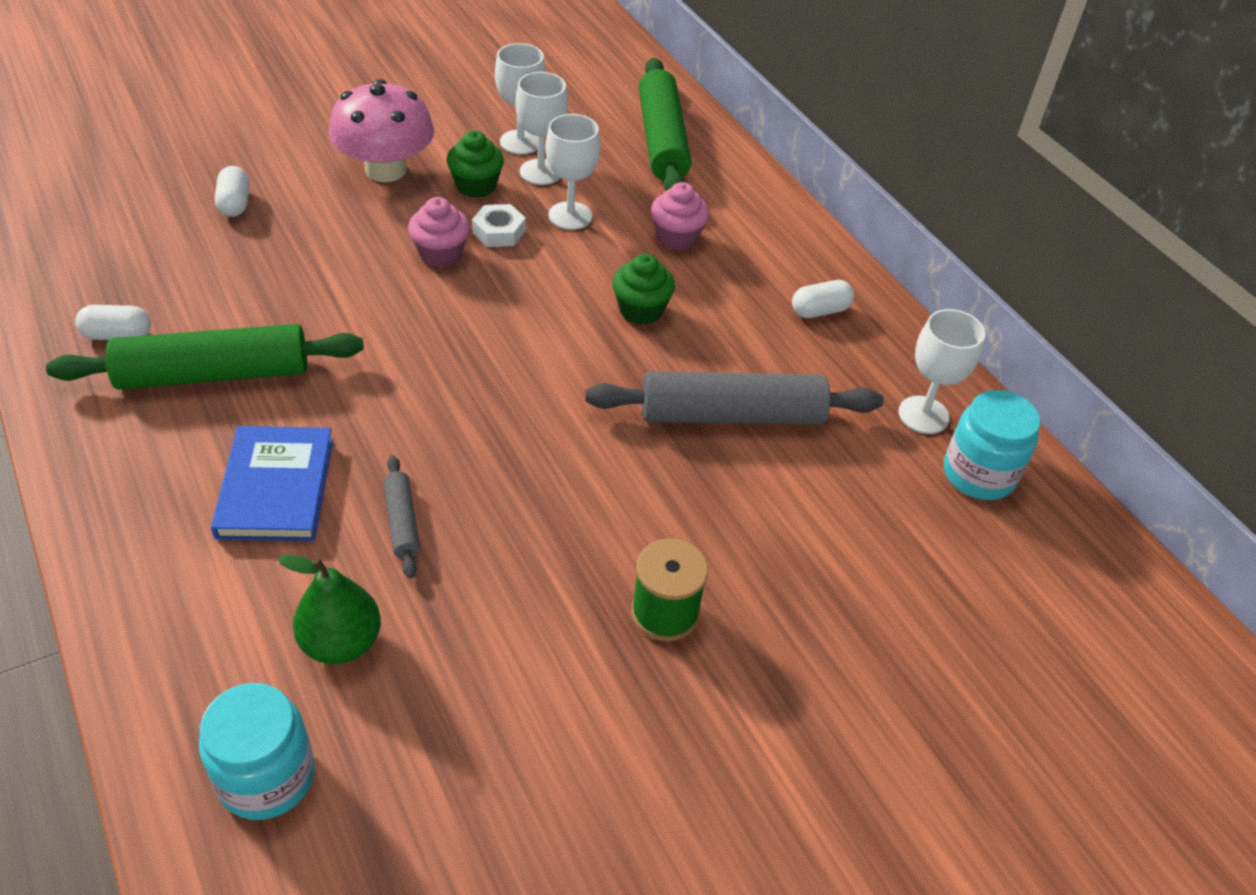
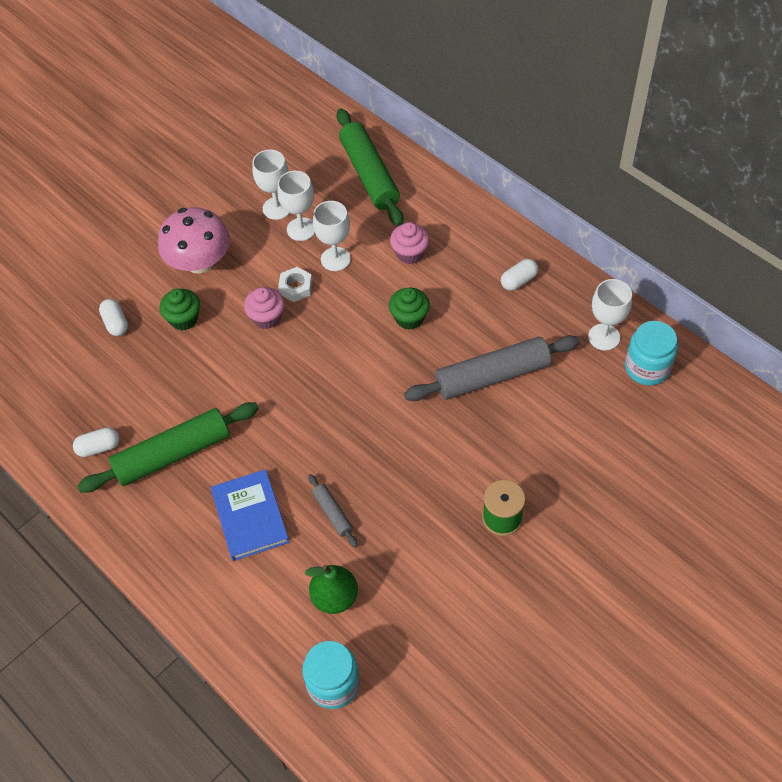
camera: 10 degrees left, 10 degrees up
green cupcake [447,131,504,198] -> green cupcake moved to [160,289,200,330]

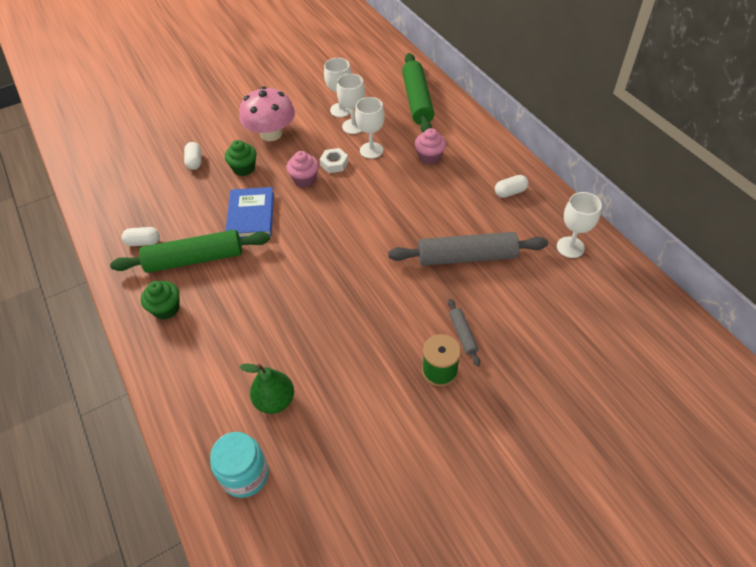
camera: 15 degrees right, 5 degrees down
blue book [211,469,289,561] -> blue book moved to [226,187,274,238]
grey rolling pin [308,474,358,547] -> grey rolling pin moved to [448,299,480,366]
green cupcake [389,288,430,330] -> green cupcake moved to [141,281,180,320]
turquoise jar [625,321,678,386] -> none

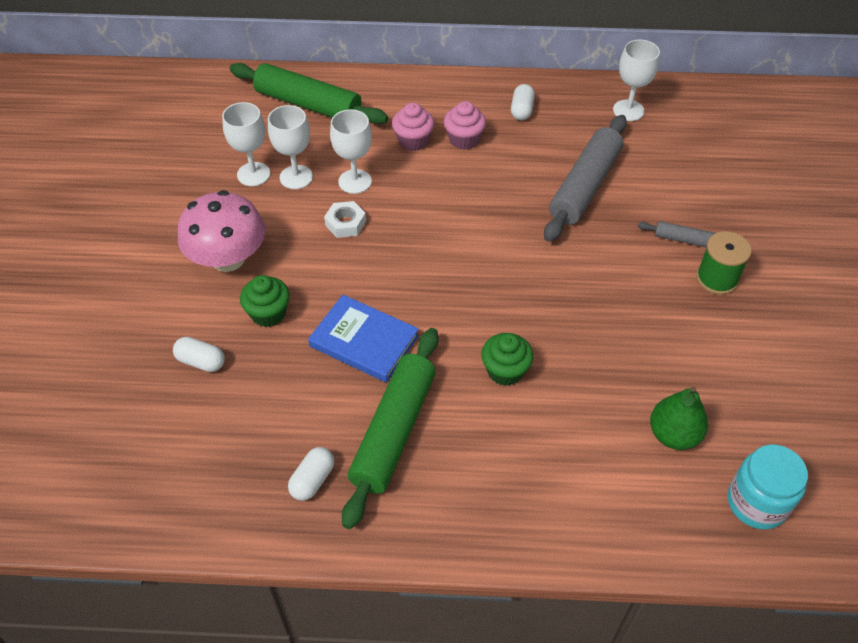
camera: 60 degrees left, 0 degrees up
green cupcake [141,281,180,320] -> green cupcake moved to [481,333,533,386]
pink cupcake [287,151,319,187] -> pink cupcake moved to [444,101,486,150]

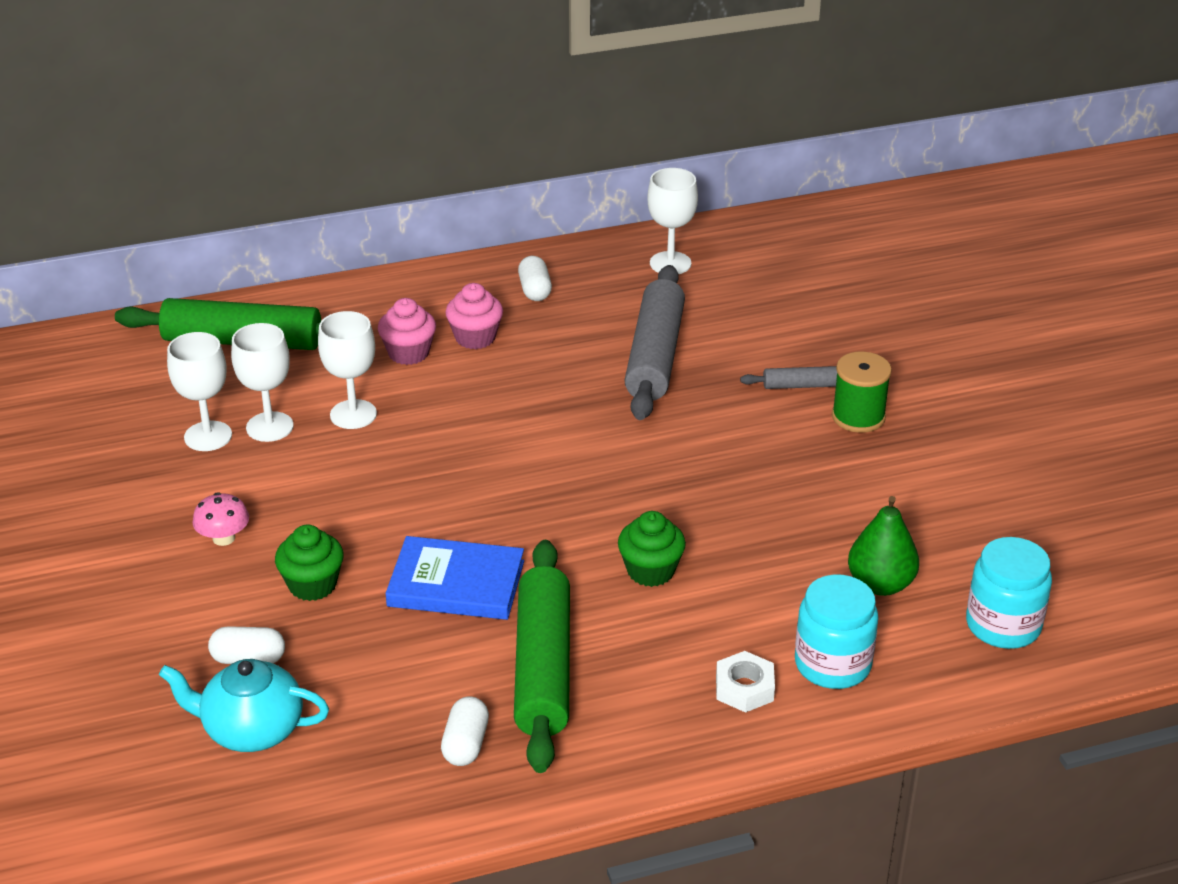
camera: 20 degrees left, 15 degrees down
pink mushroom [178,190,265,272] -> pink mushroom [193,492,249,546], size x0.47
white nut [324,201,366,238] -> white nut moved to [716,651,775,713]
none -> turquoise teapot [159,659,329,752]
none -> turquoise jar [795,574,879,689]

